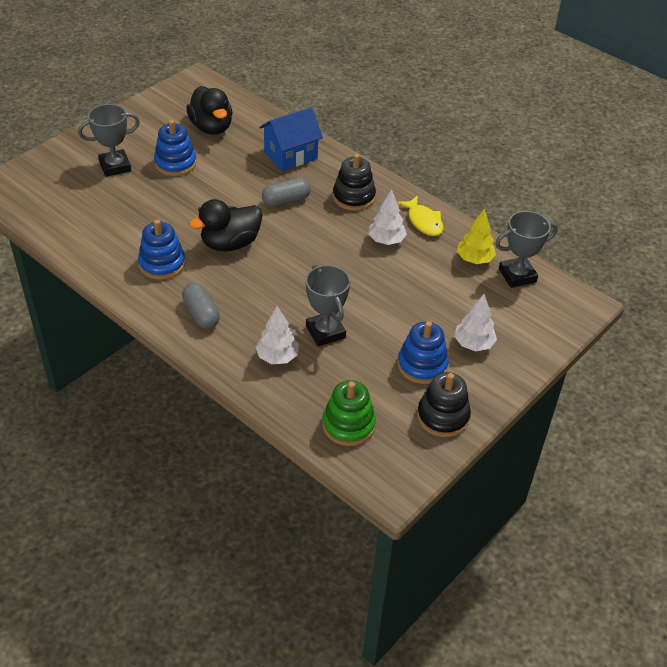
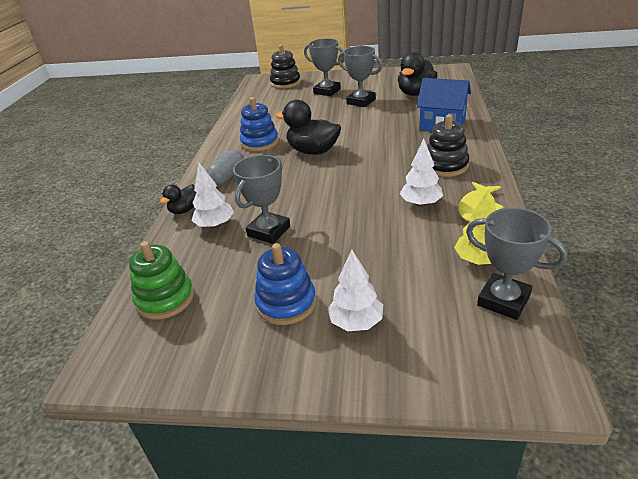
camera: 60 degrees right, 10 degrees down
blue stacking toy [154,120,196,176] -> grey trophy [338,46,383,107]
grey capsule [262,178,311,207] -> none
black stacking toy [417,372,471,437] -> black stacking toy moved to [270,45,301,89]
none -> black duck [160,184,197,214]

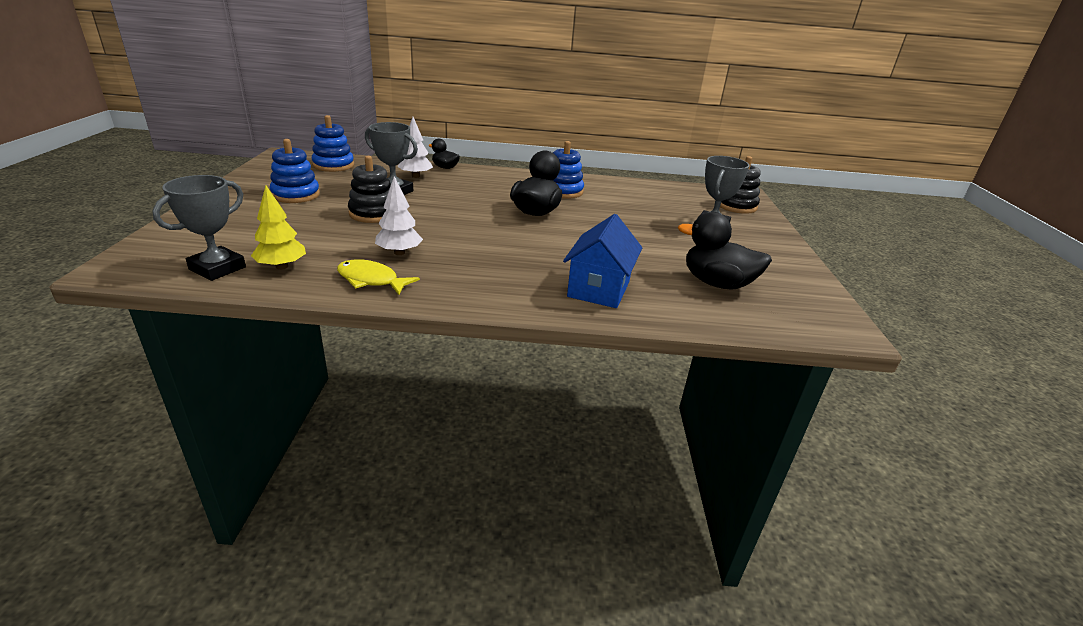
camera: 80 degrees right, 5 degrees down
green stacking toy [129,241,194,320] -> blue stacking toy [312,115,354,172]
grey capsule [206,150,244,185] -> none
white tree [328,250,383,331] -> none
grey trophy [338,46,383,107] -> none
black stacking toy [427,114,469,177] -> black stacking toy moved to [348,156,391,223]

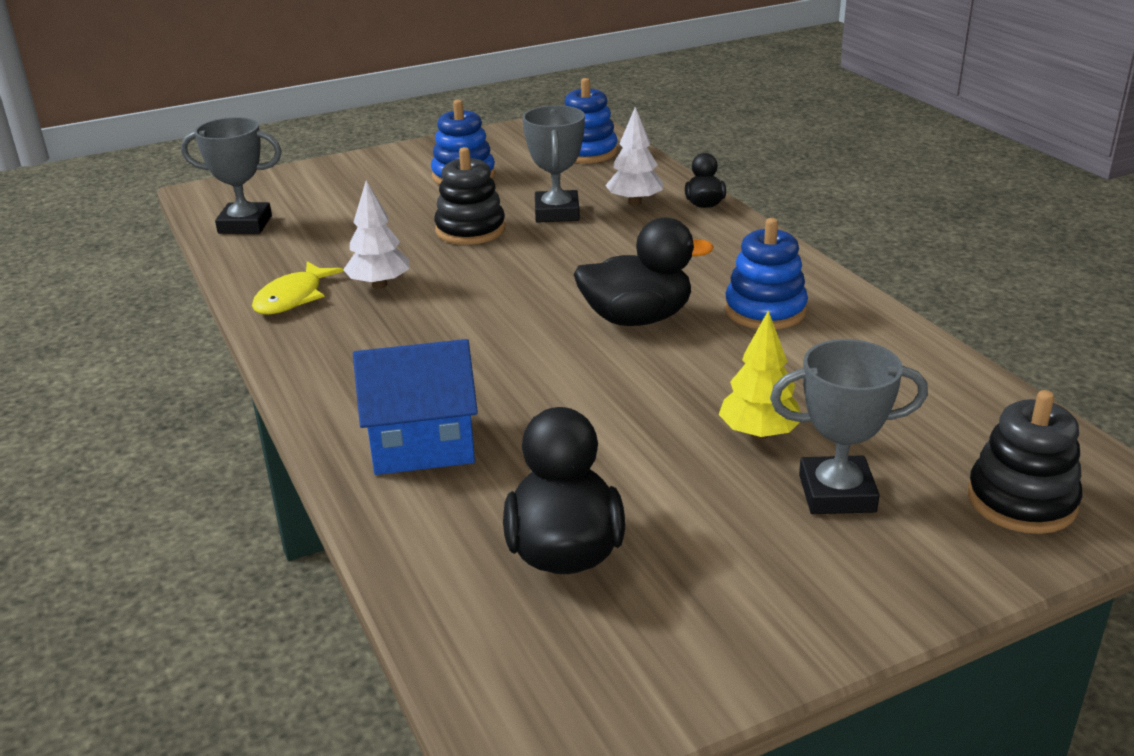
camera: 65 degrees right, 0 degrees up
yellow tree [251,186,306,270] -> yellow tree moved to [719,311,801,440]
yellow fish [337,259,420,295] -> yellow fish turned 150 degrees counterclockwise [252,261,344,315]

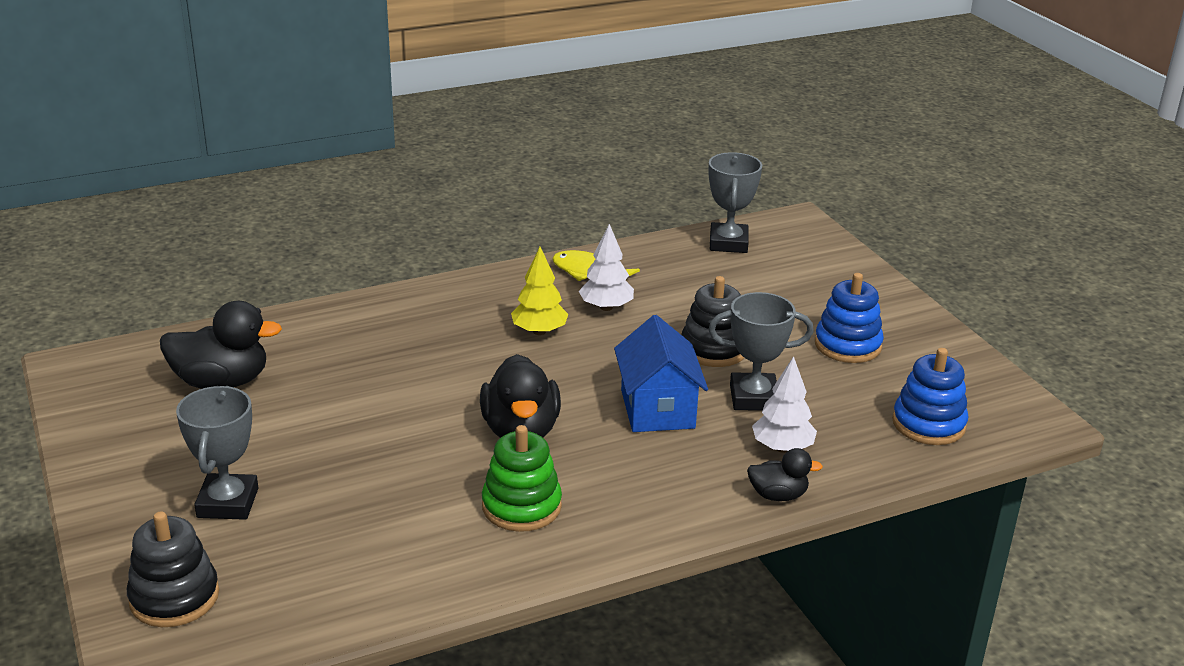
camera: 90 degrees right, 0 degrees up
blue house [353,339,478,475] -> blue house moved to [614,315,708,432]
yellow tree [719,311,801,440] -> yellow tree moved to [511,247,568,335]
blue stacking toy [725,218,808,329] -> green stacking toy [482,425,562,532]

